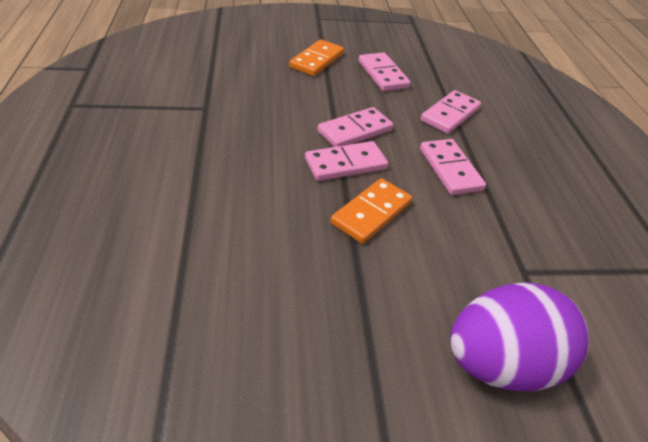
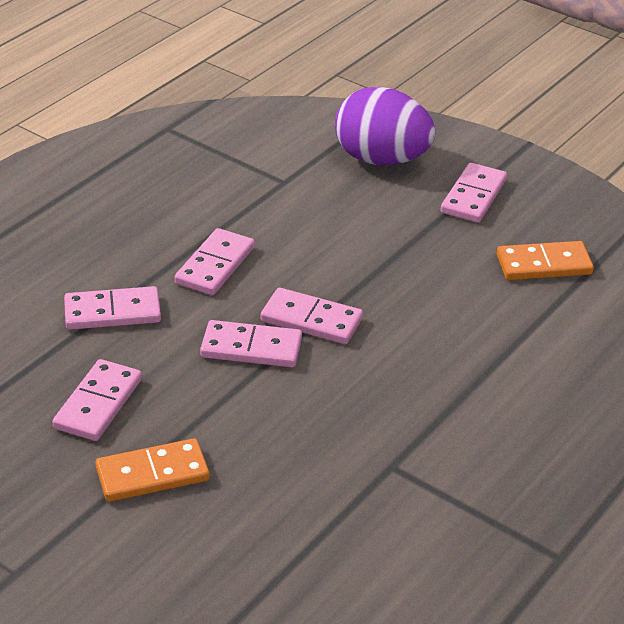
camera: 135 degrees left, 5 degrees down
orange domino [330,178,412,244] -> orange domino moved to [497,241,594,280]
none -> pink domino [441,163,507,223]

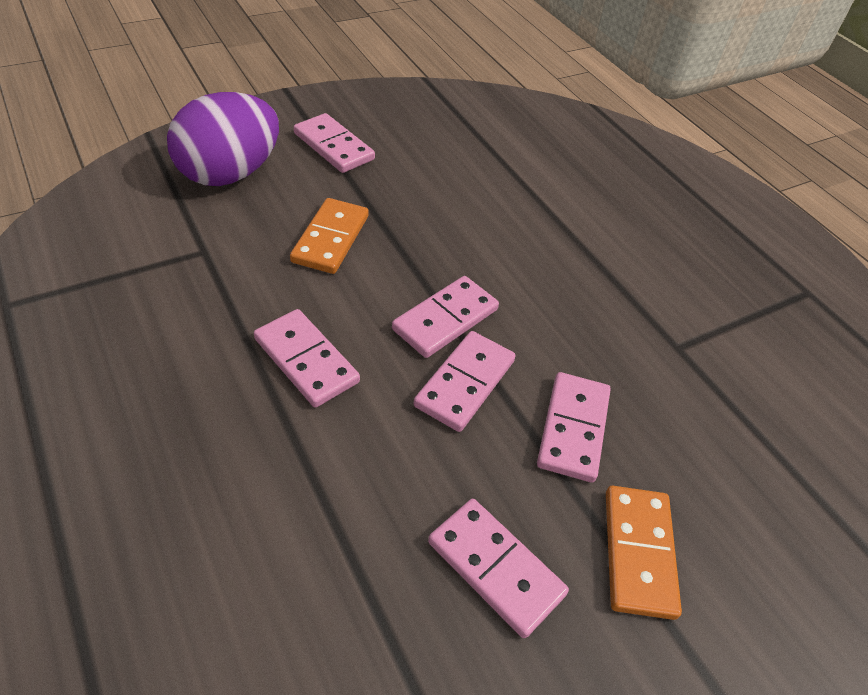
camera: 70 degrees left, 10 degrees up
pink domino [64,286,161,330] -> pink domino moved to [537,372,611,483]
orange domino [497,241,594,280] -> orange domino moved to [290,198,369,274]

